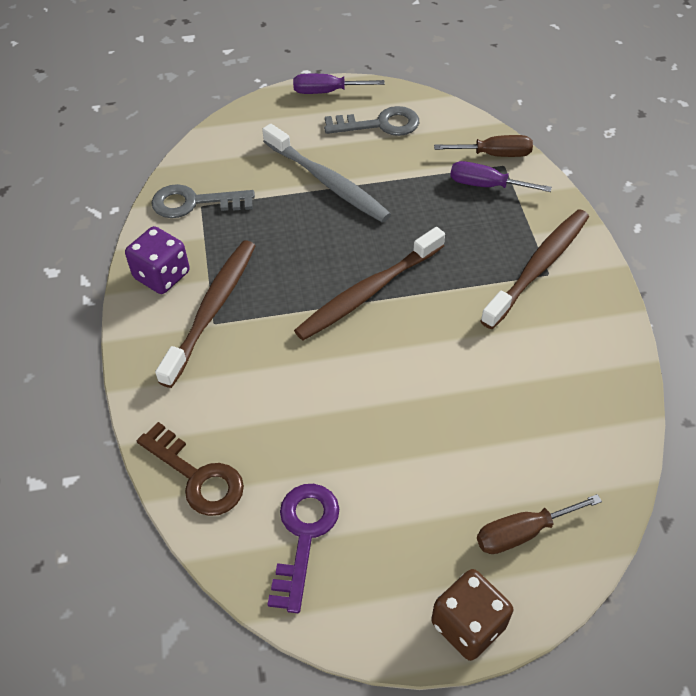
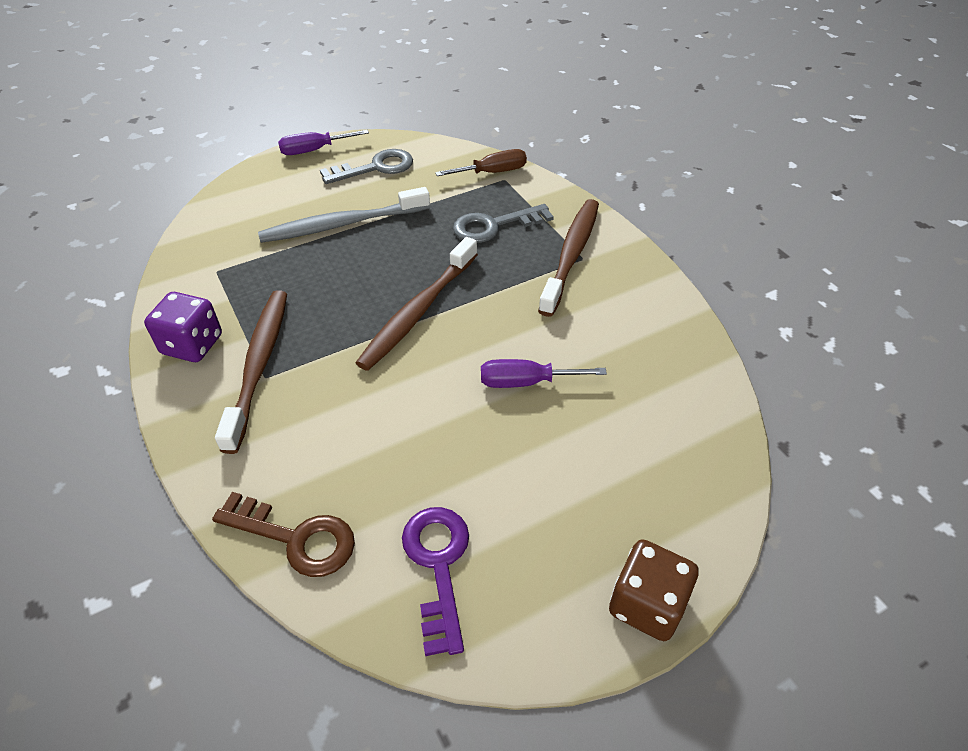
camera: 20 degrees left, 5 degrees down
grey key [151,184,255,218] -> grey key moved to [453,204,554,243]
grey toothbrush [262,124,391,223] -> grey toothbrush turned 135 degrees clockwise [258,187,430,243]
purple screwdriver [450,161,552,192] -> purple screwdriver moved to [481,359,607,388]
brown screwdriver [477,494,602,554] -> none

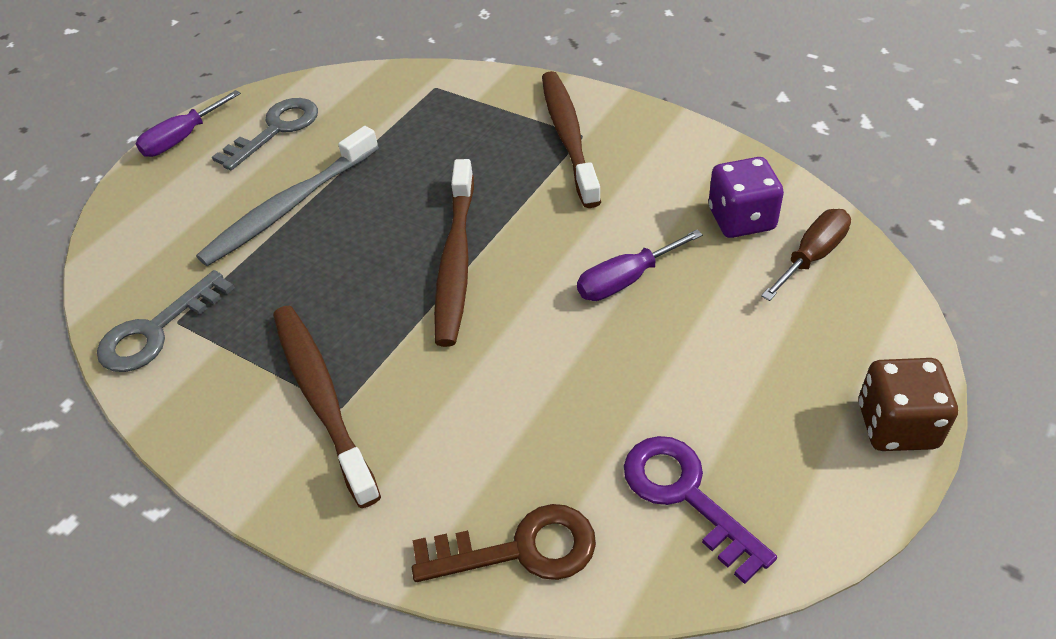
camera: 25 degrees left, 0 degrees up
purple dice [144,292,222,362] -> purple dice moved to [709,157,784,238]
brown screwdriver [435,149,527,176] -> brown screwdriver moved to [761,209,851,301]
grey key [453,204,554,243] -> grey key moved to [97,270,235,372]

